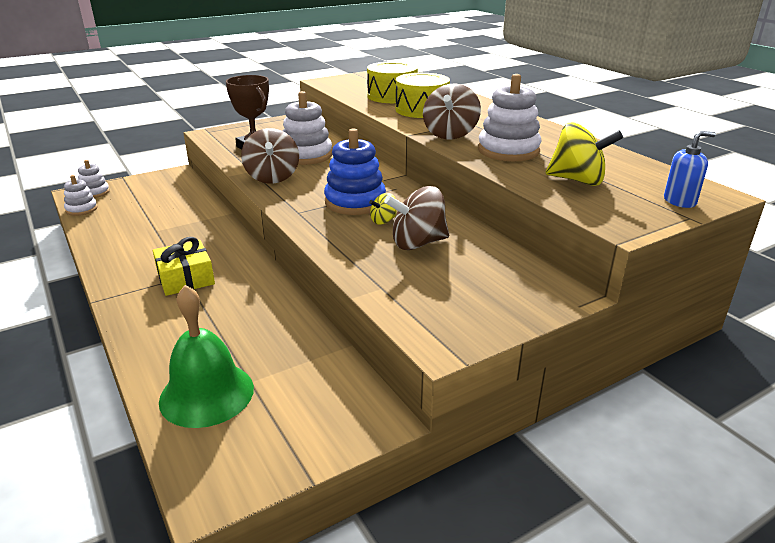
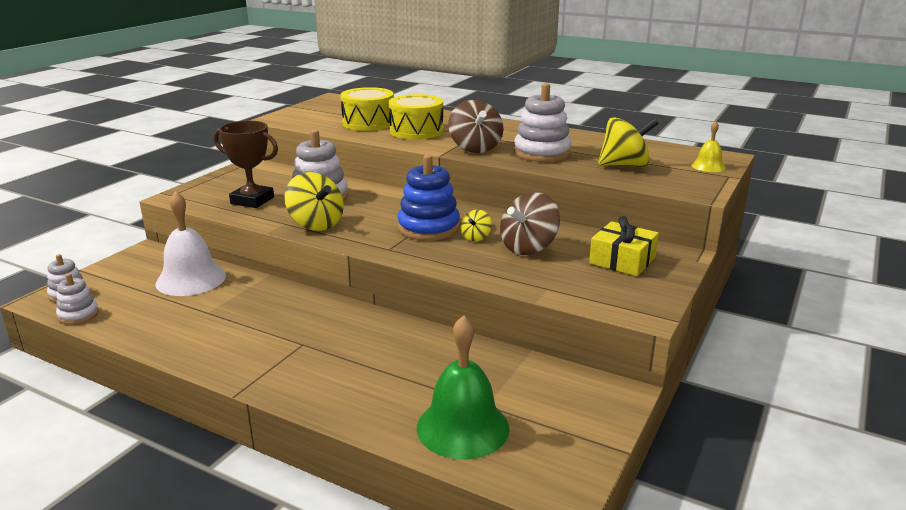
camera: 30 degrees left, 5 degrees down
yellow gift [153,237,215,296] -> yellow gift moved to [589,216,659,276]
brown spinning top [241,128,299,184] -> yellow spinning top [285,172,344,231]
blue soap dispenser [664,131,716,208] -> yellow bell [691,121,726,172]
none -> white bell [156,191,226,296]

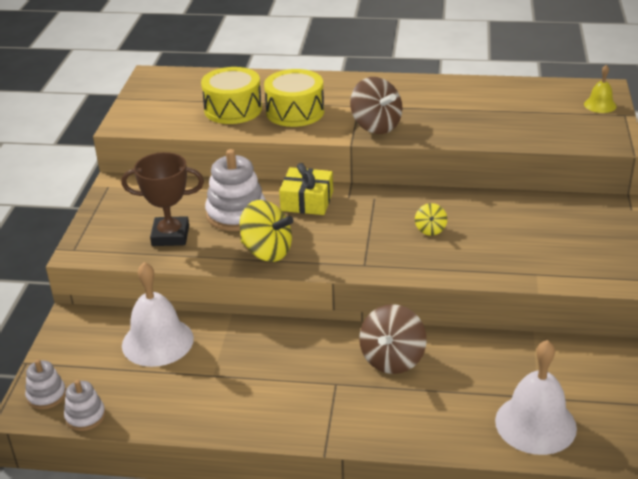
camera: 20 degrees left, 10 degrees up
blue stacking toy [397,155,460,241] -> none
green bell [417,315,509,459] -> white bell [495,340,577,455]
brown spinning top [500,192,560,255] -> brown spinning top moved to [359,304,427,374]
white stacking toy [514,83,572,162] -> none
yellow gift [589,216,659,276] -> yellow gift moved to [279,163,333,215]
yellow spinning top [598,117,659,167] -> none

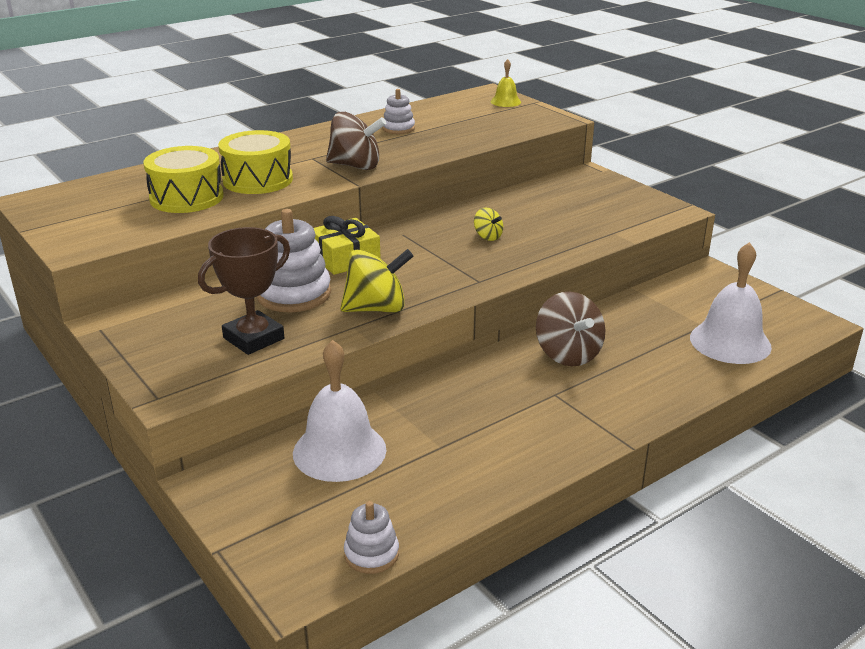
camera: 45 degrees left, 5 degrees down
white stacking toy [25,359,66,410] -> white stacking toy moved to [382,89,415,134]

